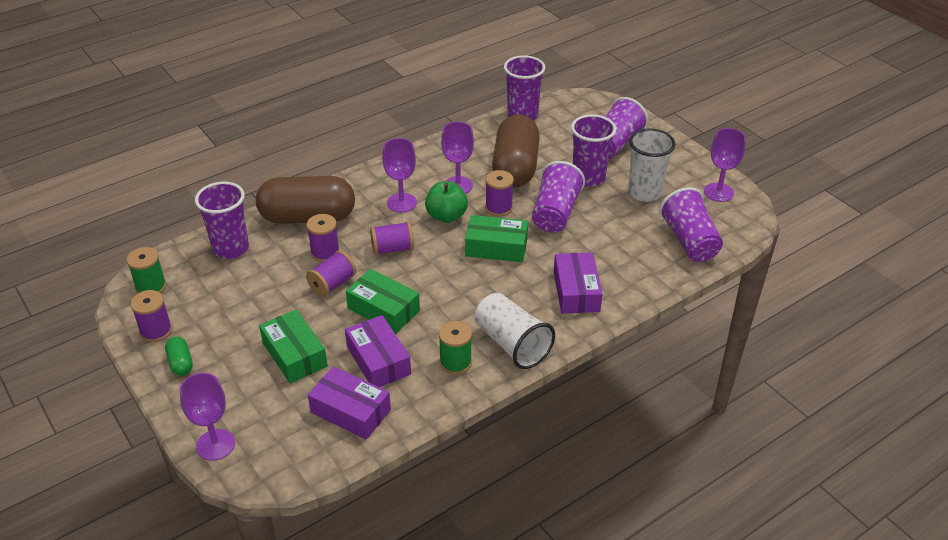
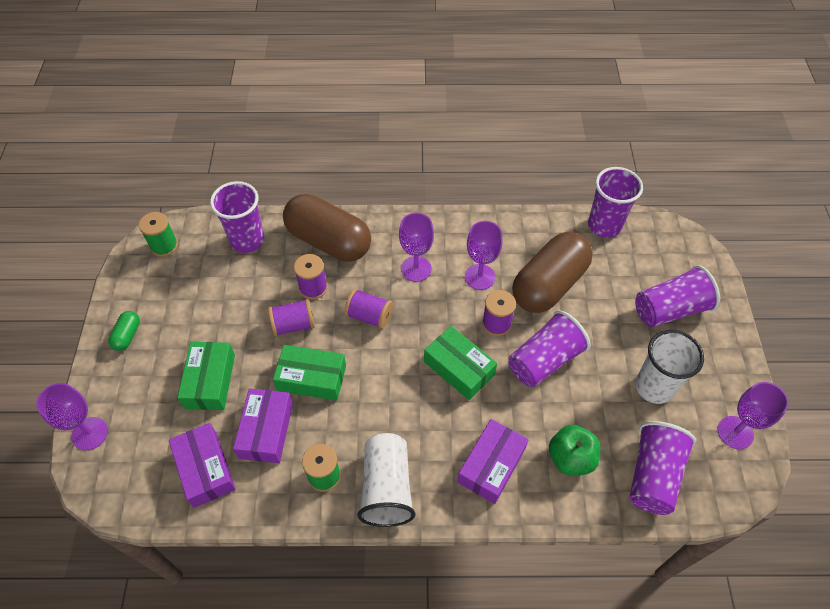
camera: 35 degrees right, 15 degrees up
purple spool [130,290,172,342] -> none
green box [346,269,420,334] -> green box turned 60 degrees counterclockwise [273,345,346,401]
green apple [425,181,468,223] -> green apple moved to [549,425,601,476]
purple cup [571,114,616,187] -> none

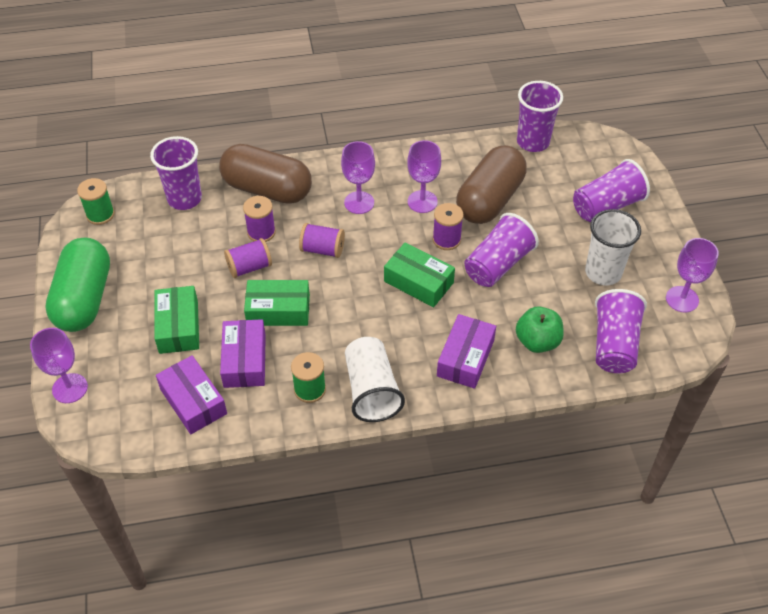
camera: 10 degrees left, 5 degrees down
green capsule [108,311,140,351] -> green capsule [45,237,110,332], size x2.41

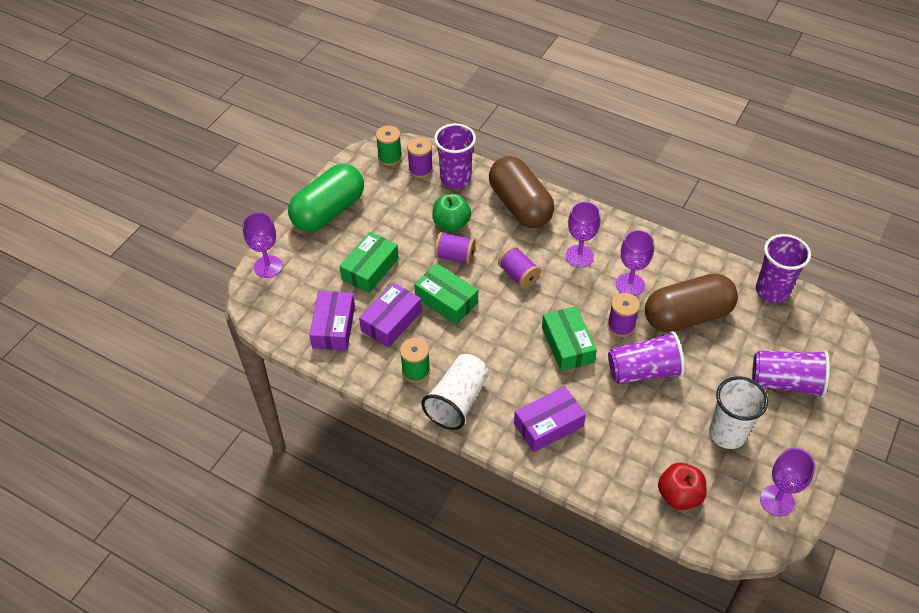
camera: 40 degrees right, 0 degrees up
purple spool [243,196,276,242] -> purple spool moved to [407,137,433,178]
green apple [516,307,564,353] -> green apple moved to [432,194,471,232]
purple cup [595,289,647,373] -> red apple [658,463,707,510]

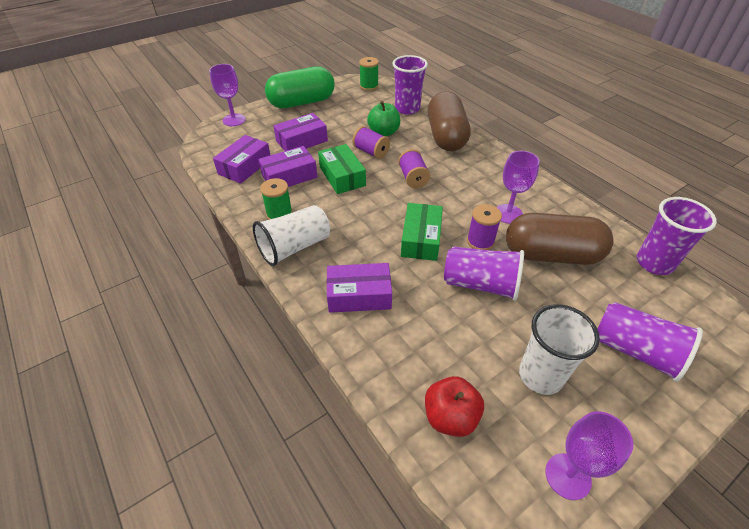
camera: 25 degrees right, 5 degrees down
green box [339,232,399,293] -> purple box [273,113,328,151]
purple spool [407,137,433,178] -> none
purple goblet [565,201,600,267] -> none

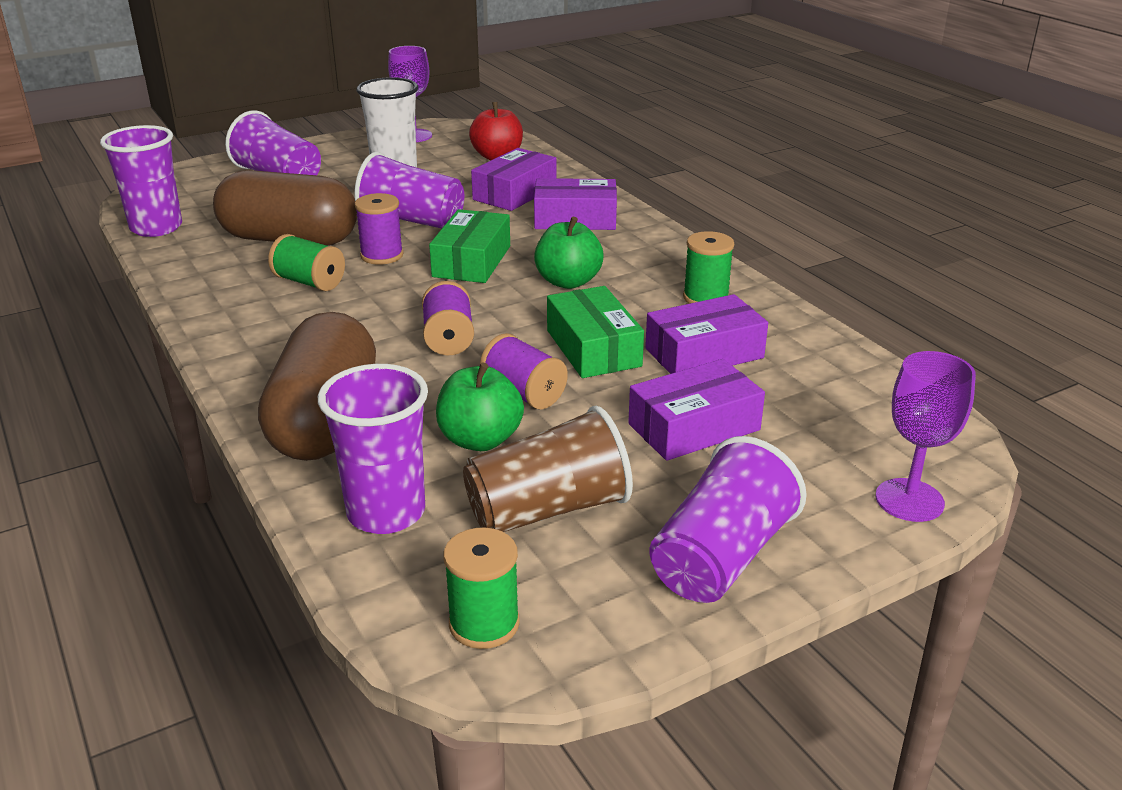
camera: 175 degrees left, 15 degrees down
purple box [213,135,270,184] -> purple box moved to [471,148,556,211]
white cup [253,205,330,266] -> none
green capsule [265,66,335,108] -> purple cup [650,436,807,603]
purple goblet [496,151,540,224] -> green spool [268,234,345,291]
none -> brown cup [463,406,633,532]
none -> green apple [534,216,603,289]

